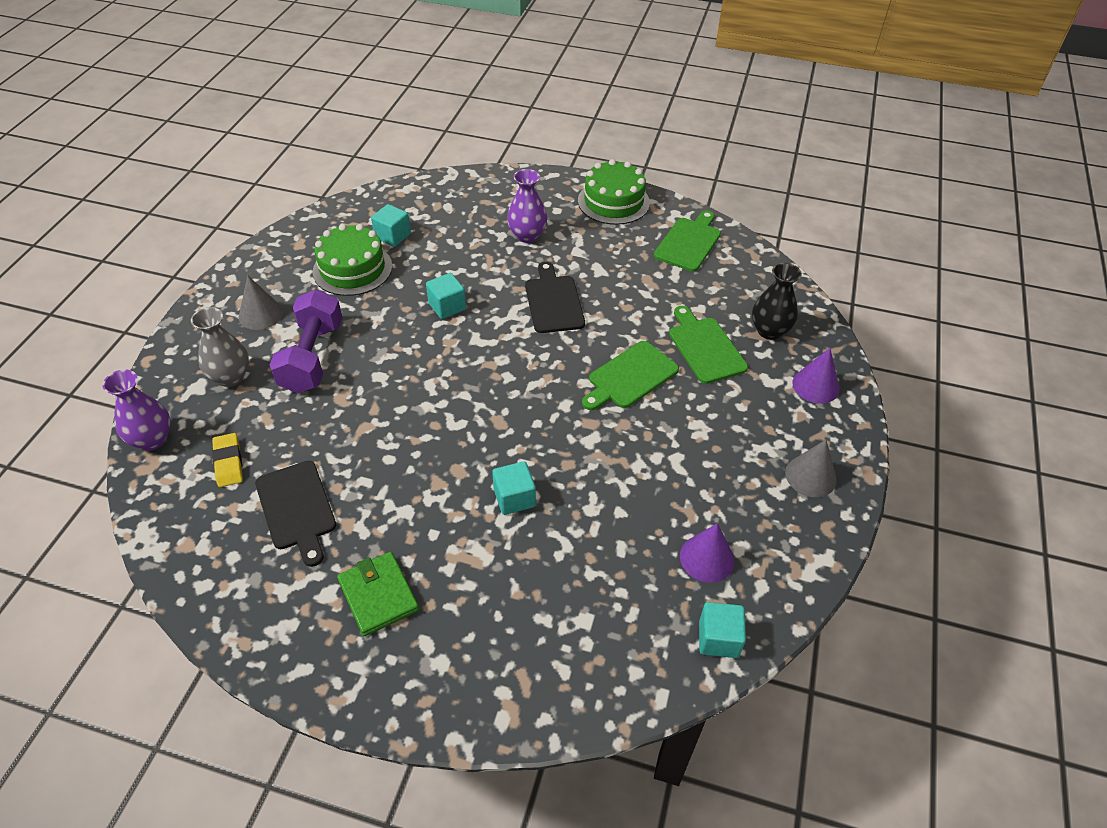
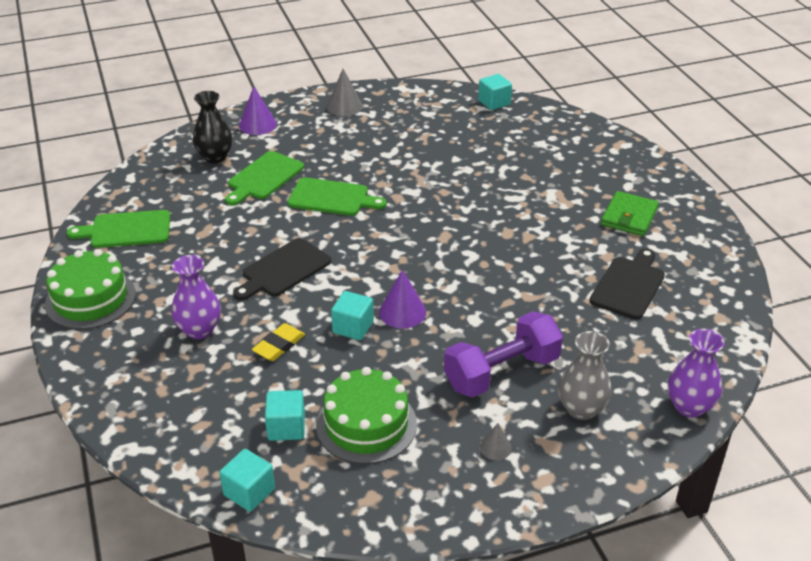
camera: 125 degrees left, 10 degrees down
yellow eraser [212,433,243,487] -> yellow eraser moved to [252,323,305,361]
grey cone [239,275,283,330] -> grey cone [480,423,512,460], size x0.58
turquoise cube [492,461,536,515] -> turquoise cube moved to [219,449,275,512]
purple cone [680,523,734,583] -> purple cone moved to [379,269,426,328]

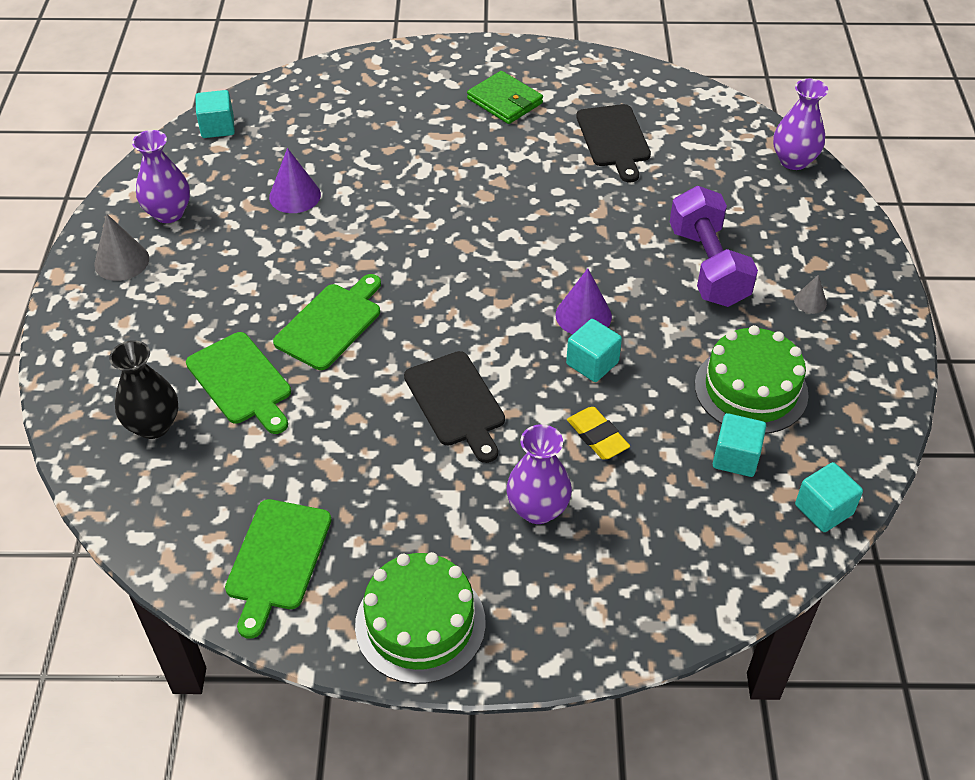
camera: 70 degrees left, 10 degrees up
purple cone [239,86,277,135] -> purple cone moved to [269,148,321,213]
grey vase [558,331,612,420] -> none
black cutting board [590,248,665,319] -> black cutting board turned 150 degrees counterclockwise [576,104,651,182]
none -> purple vase [132,130,190,223]

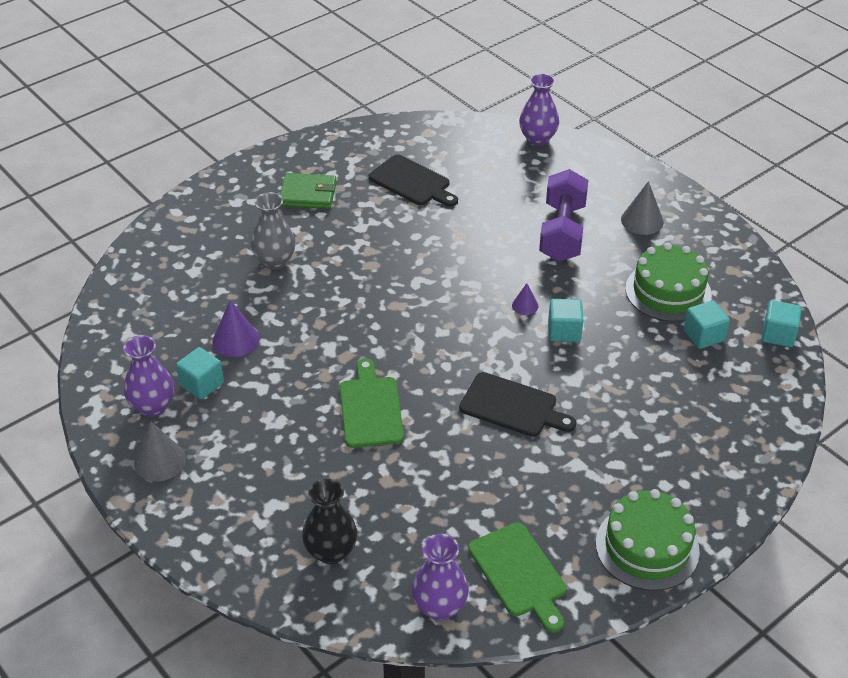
camera: 40 degrees left, 5 degrees down
green cutting board [186,332,291,434] -> none
turquoise cube [195,90,235,138] -> turquoise cube moved to [176,347,224,399]
purple vase [506,424,572,524] -> purple vase moved to [412,534,469,620]
purple cone [556,268,612,335] -> purple cone [512,283,538,315], size x0.58
yellow eraser [567,407,630,460] -> none
purple dumbbell [670,186,758,307] -> purple dumbbell turned 60 degrees clockwise [539,169,588,262]
grey cone [794,275,827,314] -> grey cone [621,181,664,235], size x1.72
none -> grey vase [251,192,296,270]

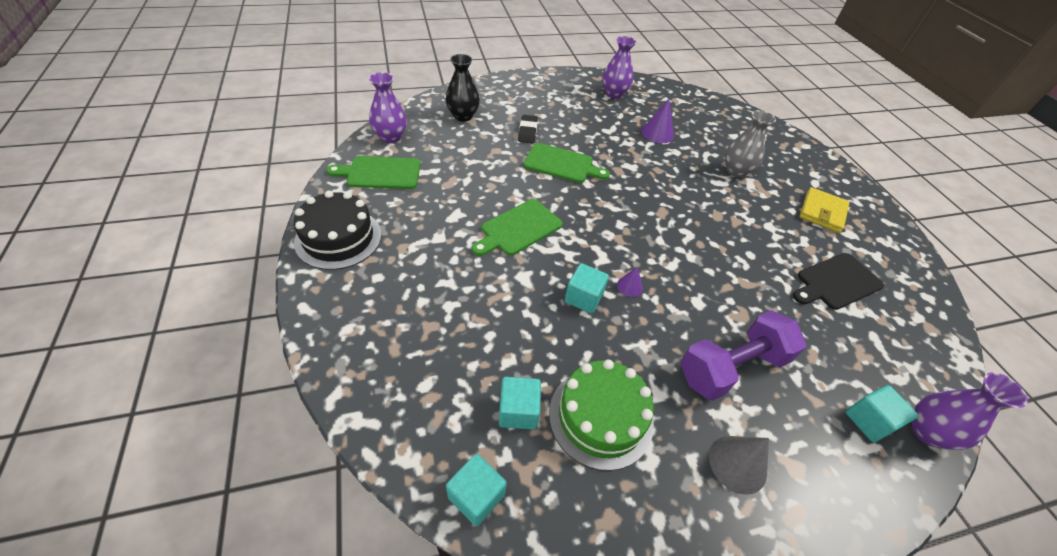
camera: 110 degrees right, 5 degrees up
grey cone [134,422,186,481] -> none
turquoise cube [176,347,224,399] -> turquoise cube moved to [846,385,919,442]
green wallet [280,173,337,209] -> yellow wallet [799,187,850,233]
black cutting board [459,372,576,437] -> green cutting board [472,199,563,256]
purple dumbbell [539,169,588,262] -> purple dumbbell turned 60 degrees counterclockwise [680,310,807,401]
green cake [596,489,700,591] -> black cake [294,191,381,270]
none -> black eraser [518,115,538,143]

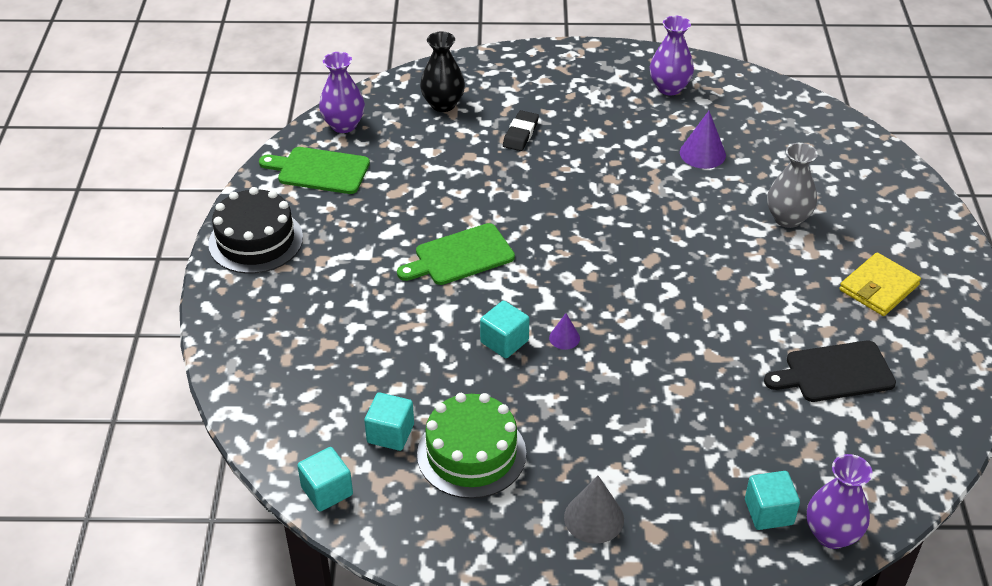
camera: 20 degrees right, 5 degrees down
green cutting board [524,143,610,183] -> none
purple dumbbell [680,310,807,401] -> none

